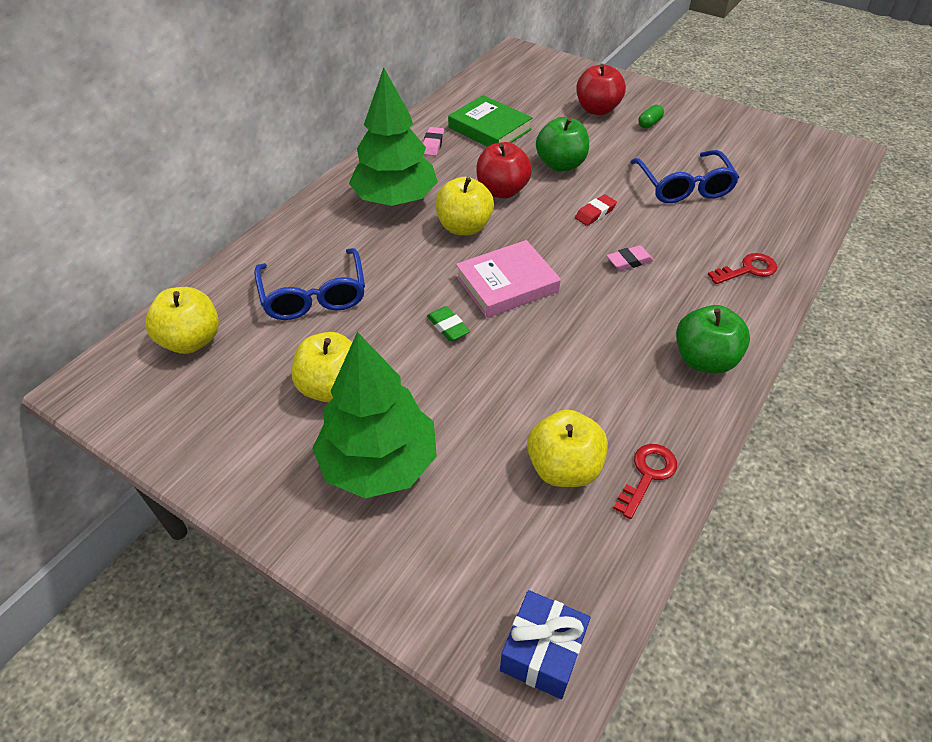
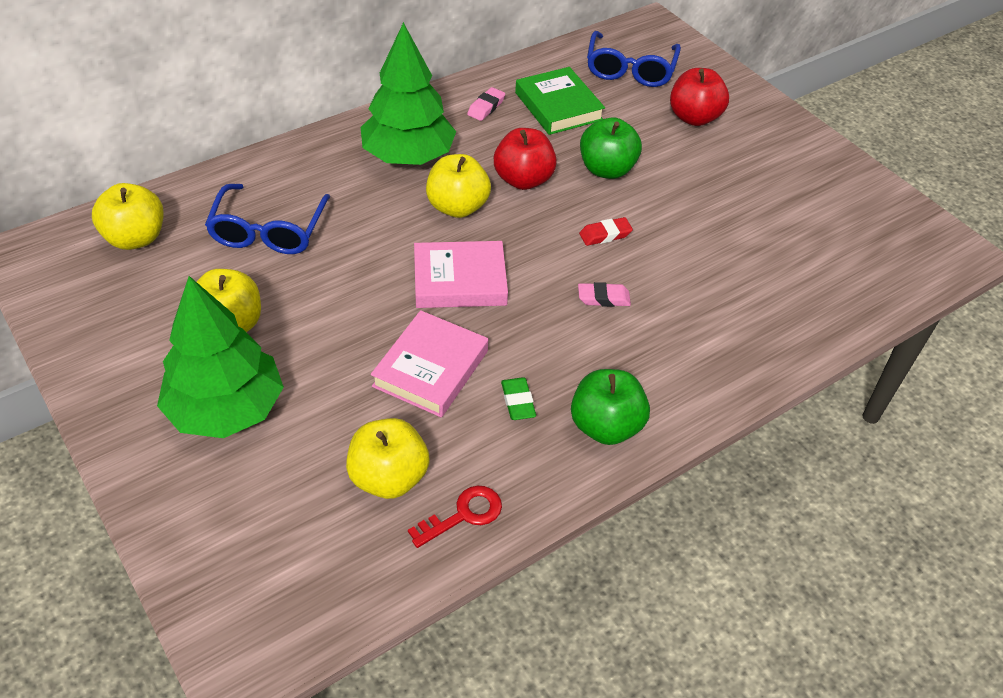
camera: 20 degrees right, 0 degrees up
green eraser [427,306,470,341] -> green eraser moved to [501,377,536,420]
blue gift [500,590,590,699] -> none
blue glasses [631,150,739,203] -> blue glasses moved to [587,31,681,87]
green capsule [638,105,664,128] -> none
red key [708,253,777,284] -> none
none -> pink book [371,310,488,417]

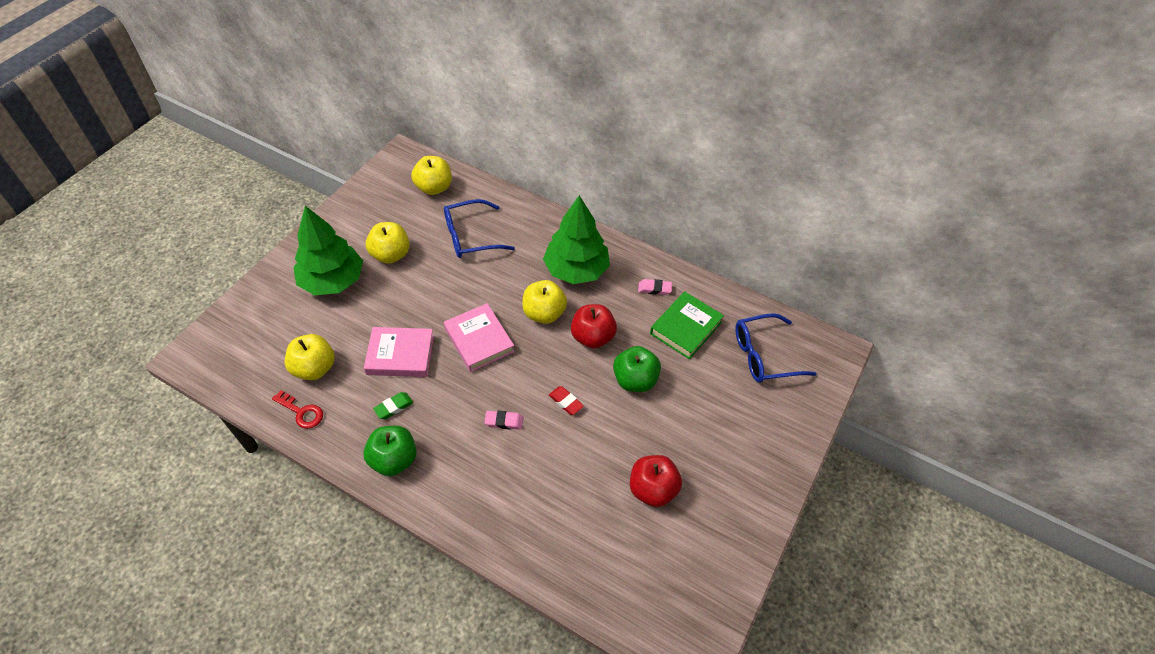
camera: 65 degrees right, 5 degrees up
pink eraser [578,282,631,307] -> pink eraser turned 60 degrees counterclockwise [484,411,523,430]
red apple [670,68,729,126] -> red apple moved to [630,455,682,507]

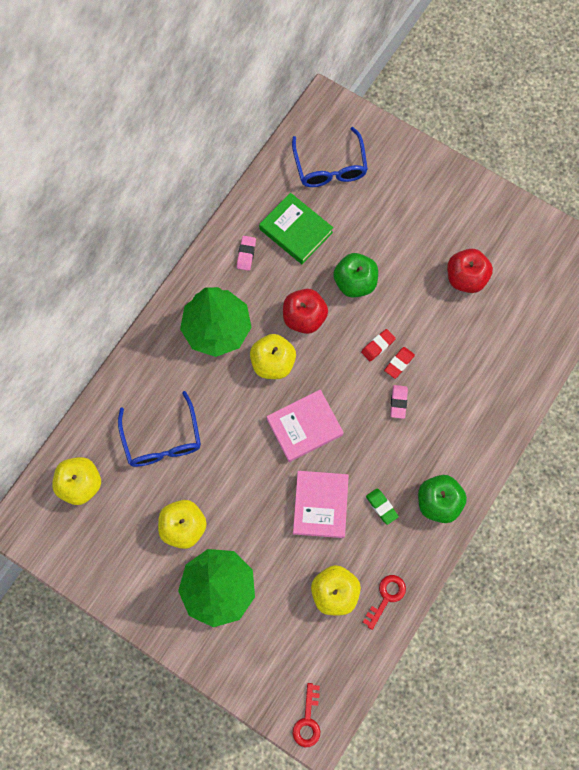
camera: 85 degrees left, 20 degrees up
none -> red key [293,683,320,747]
none -> red eraser [384,347,415,379]

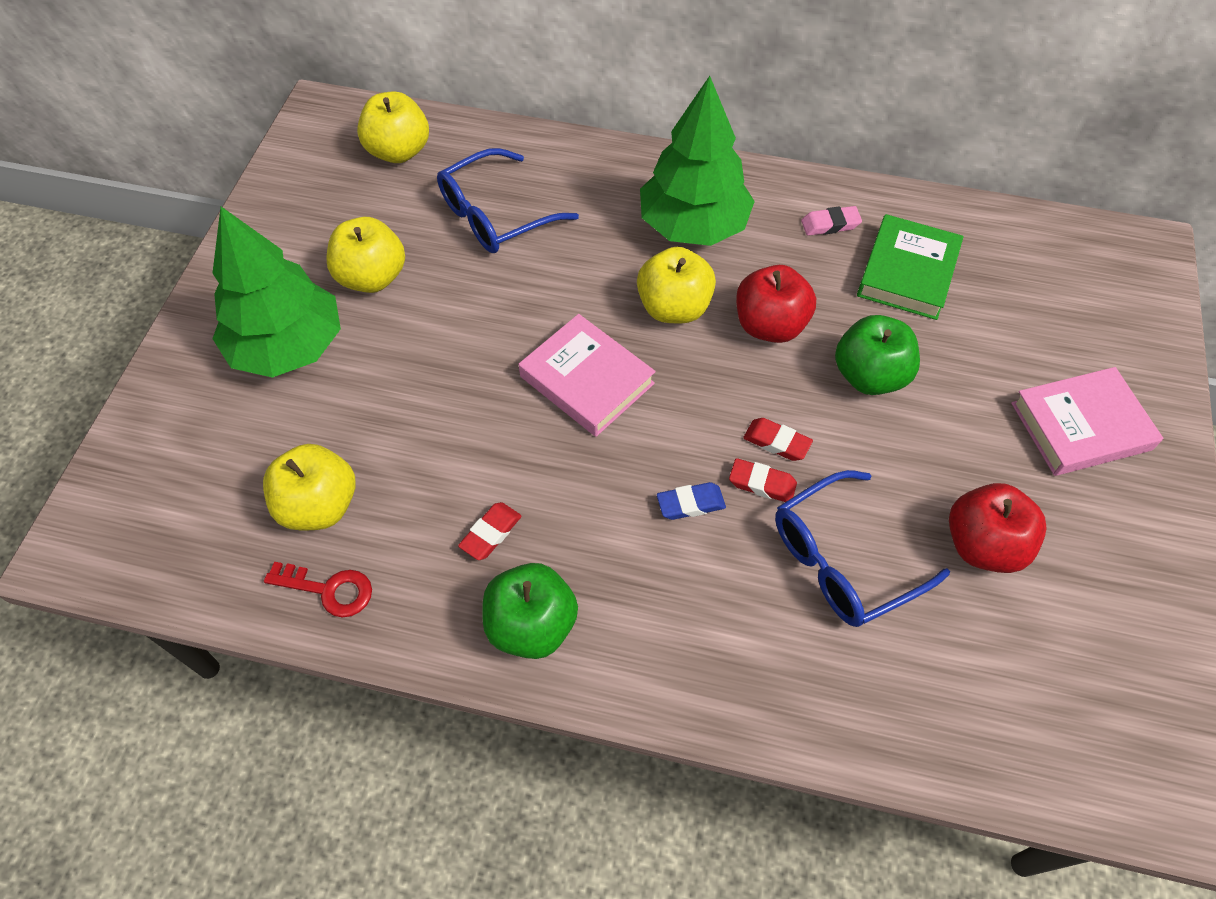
camera: 70 degrees right, 15 degrees down
blue glasses [292,127,368,187] -> blue glasses moved to [775,470,950,627]
pink book [293,471,349,538] -> pink book moved to [1011,367,1163,476]
red key [293,683,320,747] -> none
green eraser [366,488,399,525] -> red eraser [458,502,522,560]
pink eraser [390,385,408,419] -> blue eraser [657,482,726,520]

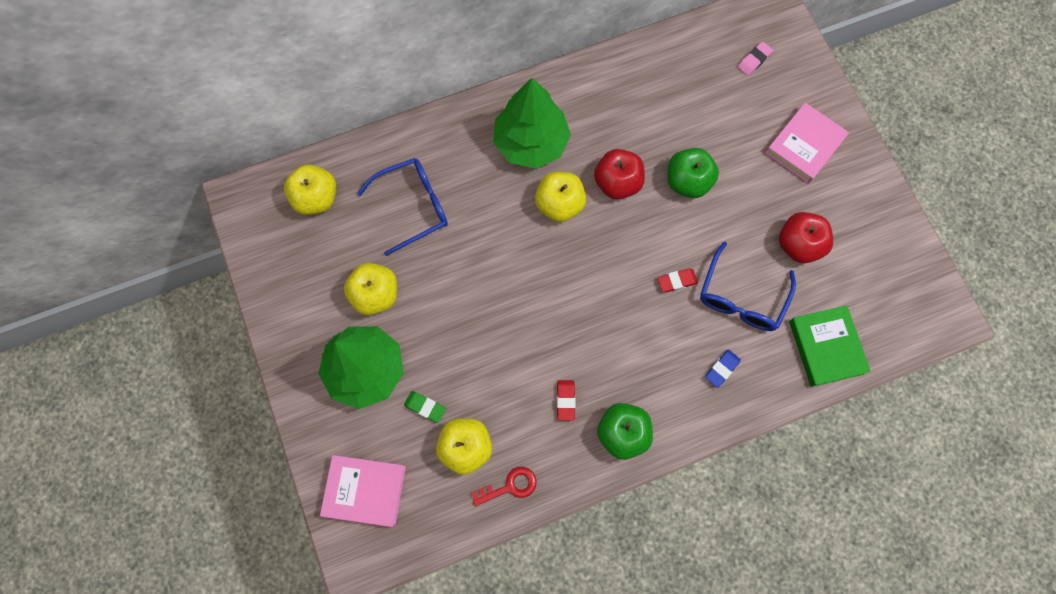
camera: 35 degrees left, 15 degrees up
blue glasses [437,148,579,253] -> blue glasses turned 135 degrees counterclockwise [357,158,448,256]
pink book [519,314,656,437] -> pink book moved to [320,455,406,527]
blue eraser [657,482,726,520] -> blue eraser moved to [705,349,741,388]
red eraser [743,418,813,461] -> none
pink eraser [801,206,862,236] -> pink eraser moved to [738,41,773,76]
green book [857,214,964,320] -> green book moved to [789,305,871,387]
none -> green eraser [404,391,446,423]

